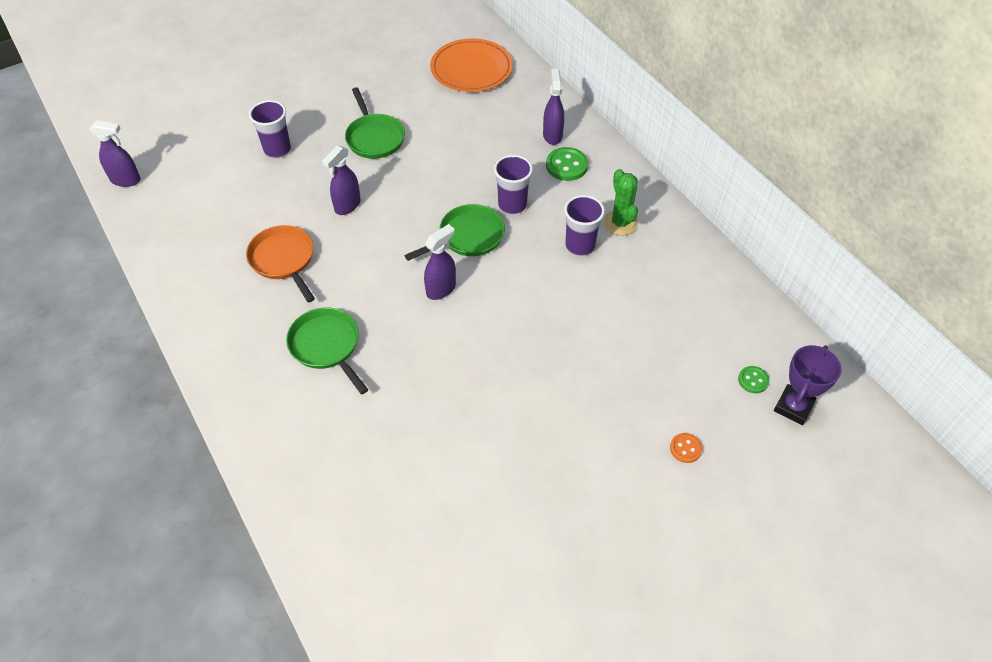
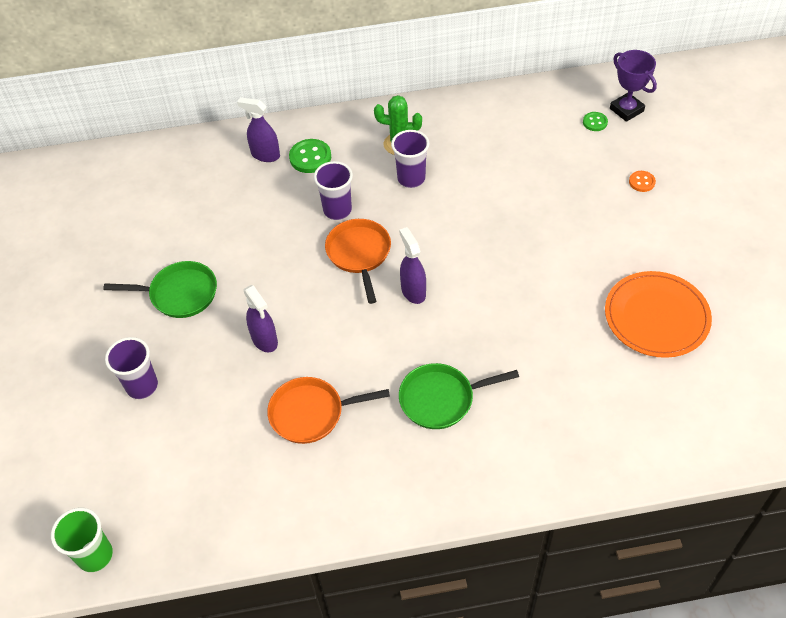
camera: 65 degrees left, 0 degrees up
purple spray bottle [89,120,141,187] -> green cup [51,508,113,572]
green pan [404,204,505,261] -> orange pan [325,219,391,304]
orange plate [430,38,513,92] -> orange plate moved to [605,271,712,358]

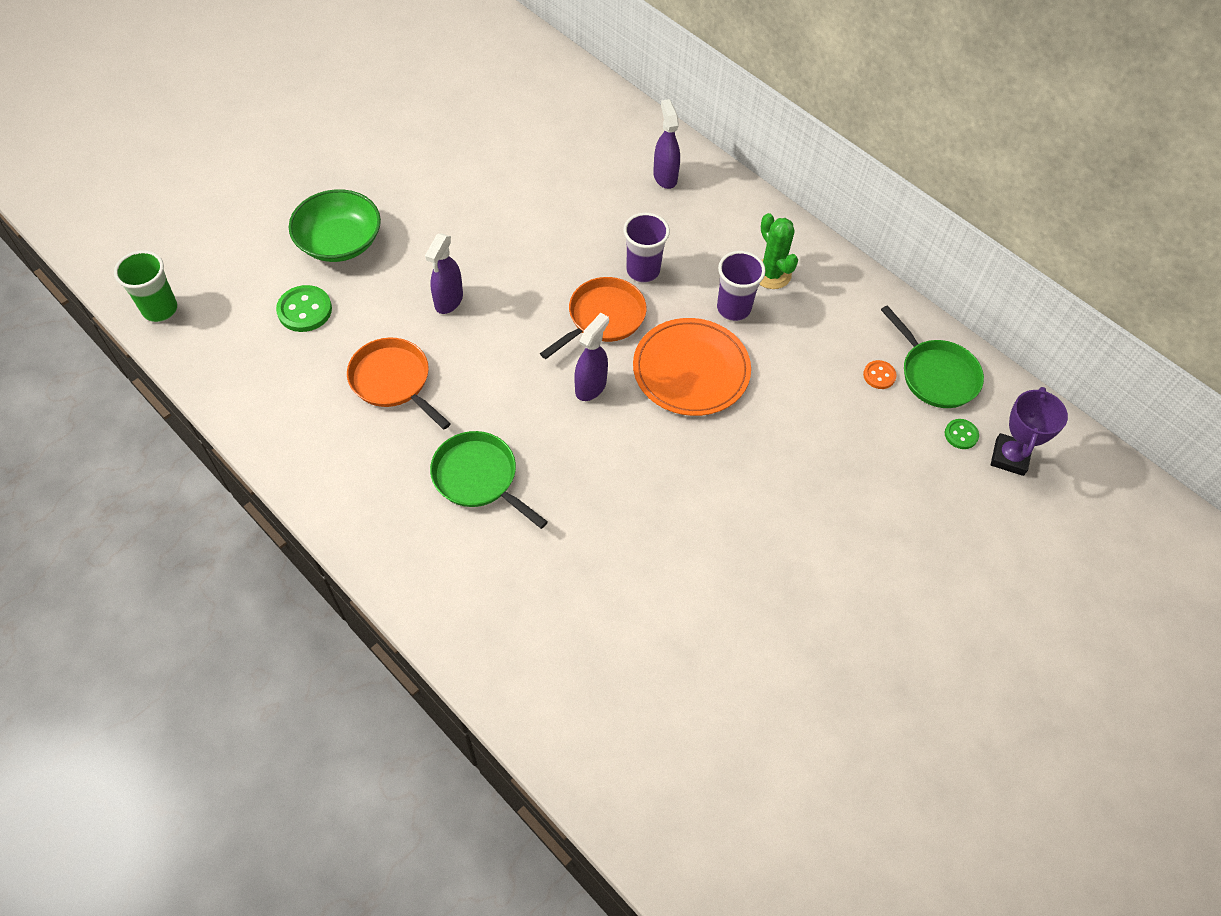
camera: 50 degrees right, 5 degrees up
green pan [103,261,217,318] -> green pan moved to [881,305,984,408]
purple cup [105,337,158,399] -> green bowl [289,189,381,262]
green button [289,139,331,173] -> green button moved to [276,285,332,332]
orange plate [605,271,712,358] -> orange plate moved to [633,318,751,416]
orange button [629,171,656,192] -> orange button moved to [863,360,897,389]

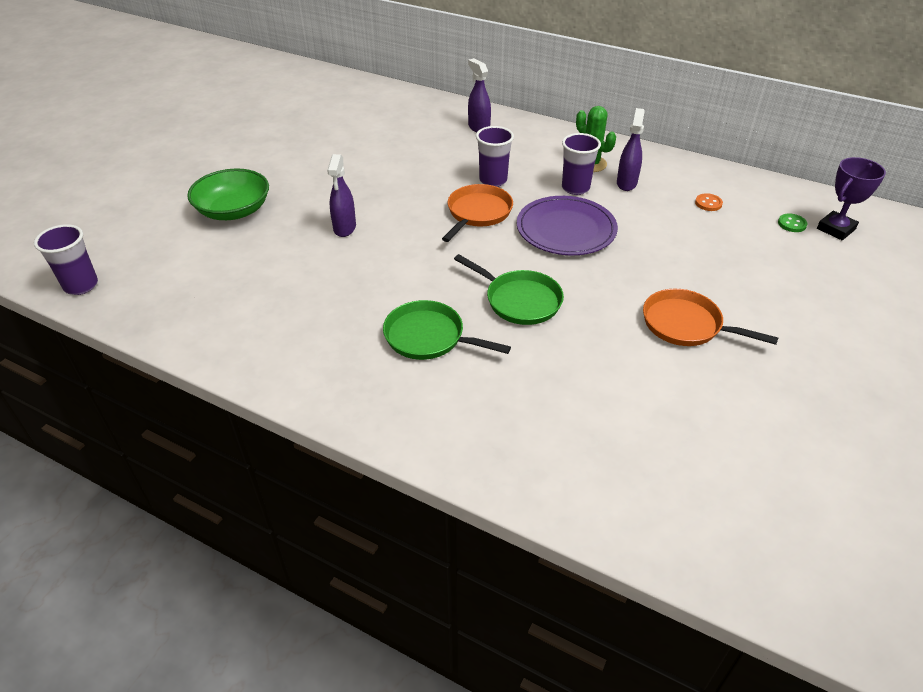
camera: 15 degrees left, 15 degrees down
green cup [114,250,178,322] -> purple cup [34,224,98,295]
green button [276,285,332,332] -> none
orange pan [347,338,451,429] -> orange pan moved to [643,289,778,346]
purple spray bottle [575,313,609,401] -> purple spray bottle moved to [617,108,645,191]
orange plate [633,318,751,416] -> purple plate [517,196,618,255]
green pan [881,305,984,408] -> green pan moved to [454,254,564,325]
purple trophy [991,387,1068,476] -> purple trophy turned 45 degrees clockwise [817,157,886,240]

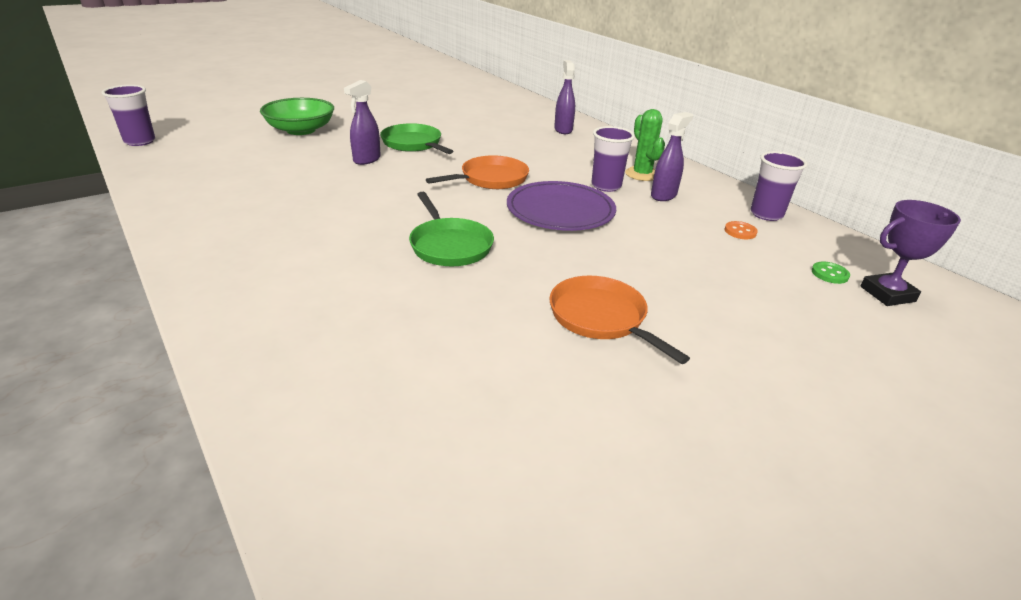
camera: 25 degrees right, 10 degrees down
green pan [383,300,511,360] -> green pan moved to [380,123,453,154]
purple cup [476,126,514,187] -> purple cup moved to [750,151,808,221]

